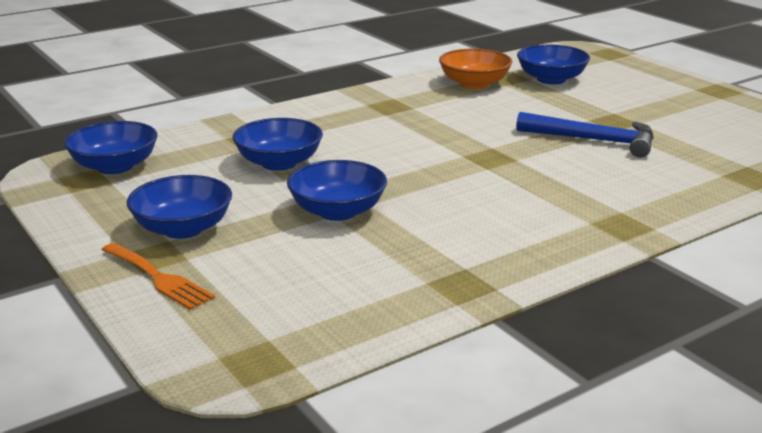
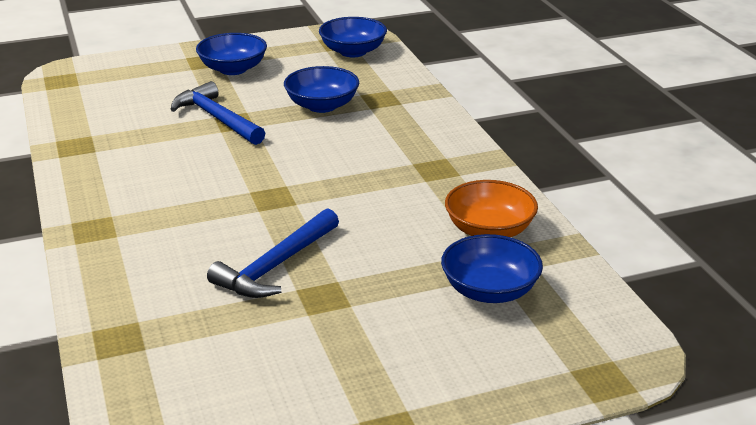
camera: 105 degrees right, 5 degrees up
orange fork [102,243,215,310] -> none
blue bowl [287,160,387,221] -> blue hammer [171,81,265,145]

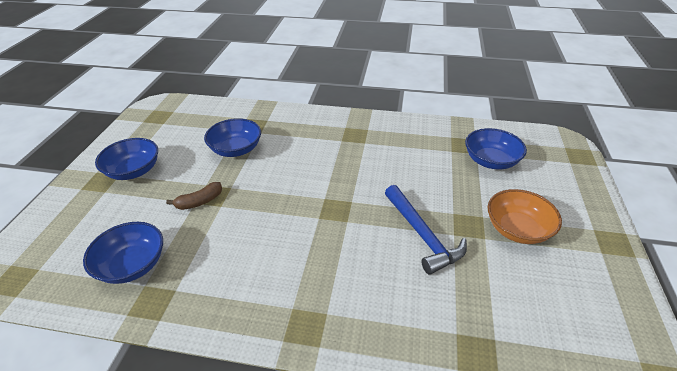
camera: 60 degrees left, 10 degrees up
blue hammer [171,81,265,145] -> brown banana [166,182,222,210]
blue bowl [319,17,387,57] -> blue bowl moved to [83,222,163,284]
orange bowl [445,180,538,237] -> orange bowl moved to [488,189,562,244]

